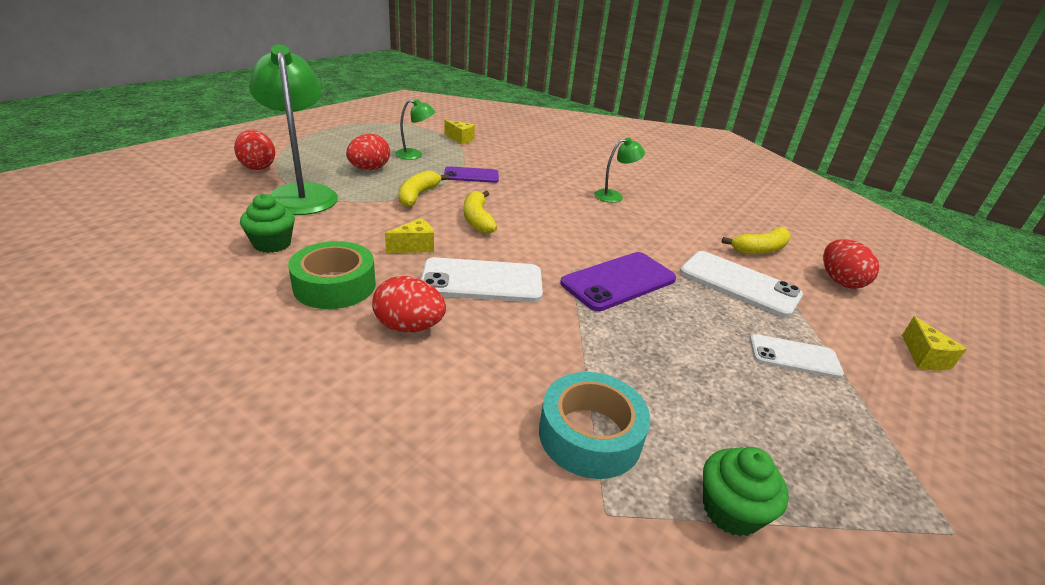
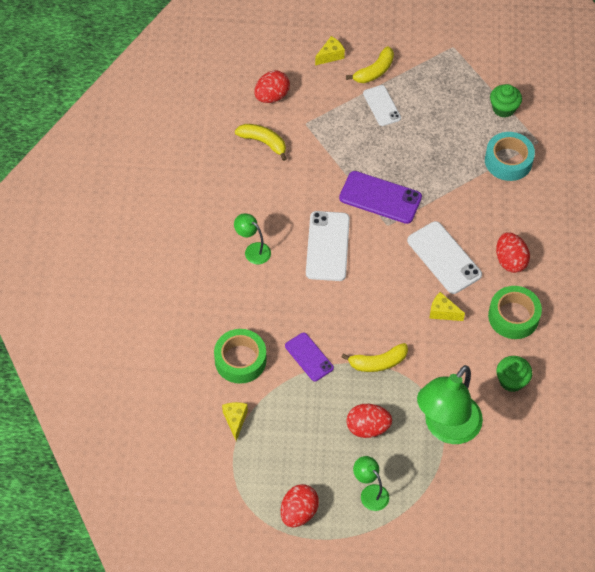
camera: 120 degrees left, 25 degrees up
red egg [234,130,275,170] -> red egg moved to [281,484,319,528]
green lamp [395,99,435,160] -> green lamp moved to [353,456,389,511]
yellow banana [464,191,497,234] -> yellow banana moved to [346,46,394,83]
white phone [680,251,803,318] -> white phone moved to [306,211,350,281]
none -> green tape [214,329,266,384]

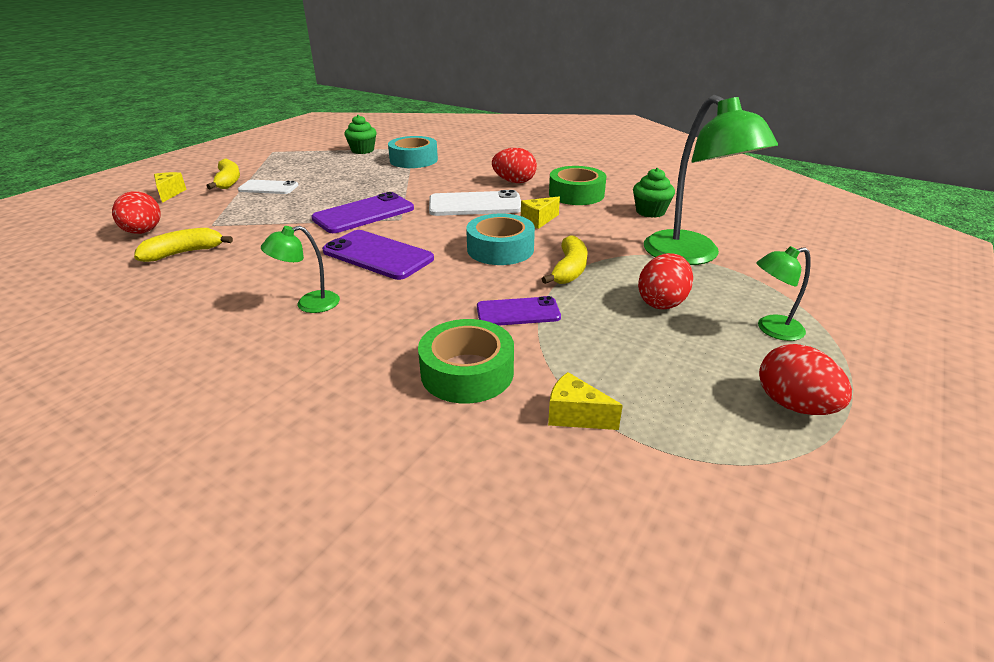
camera: 60 degrees left, 25 degrees down
white phone [306,211,350,281] -> purple phone [322,230,434,280]
none -> turquoise tape [466,214,535,265]

